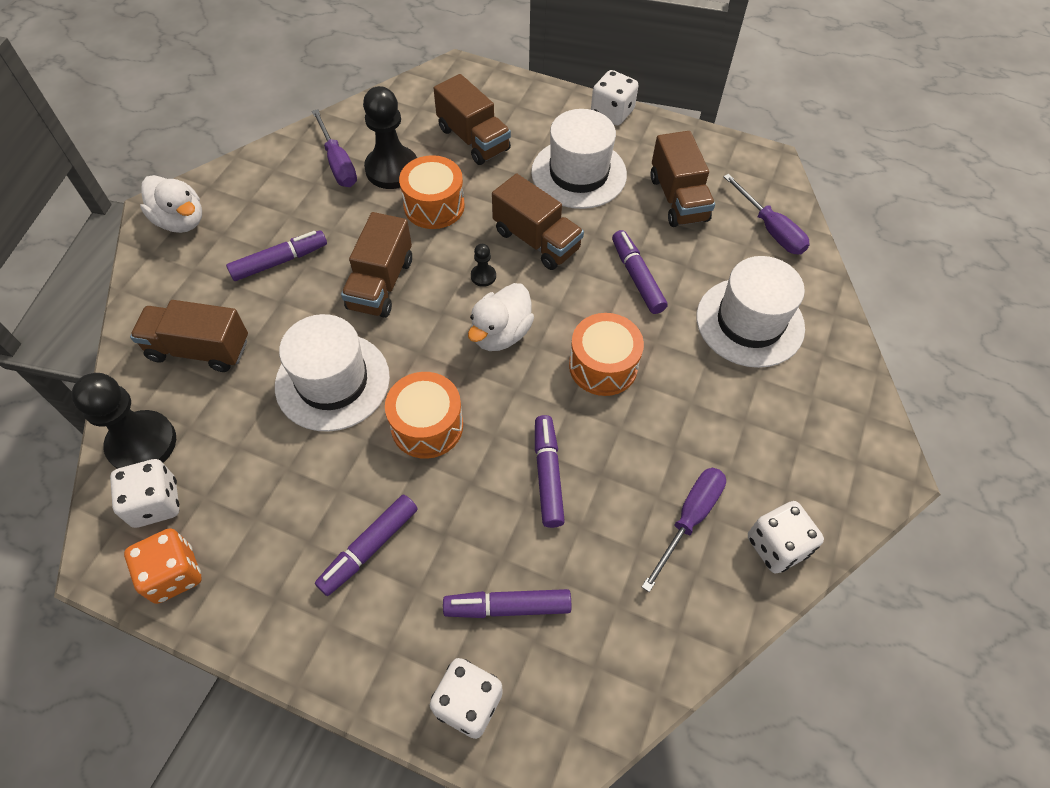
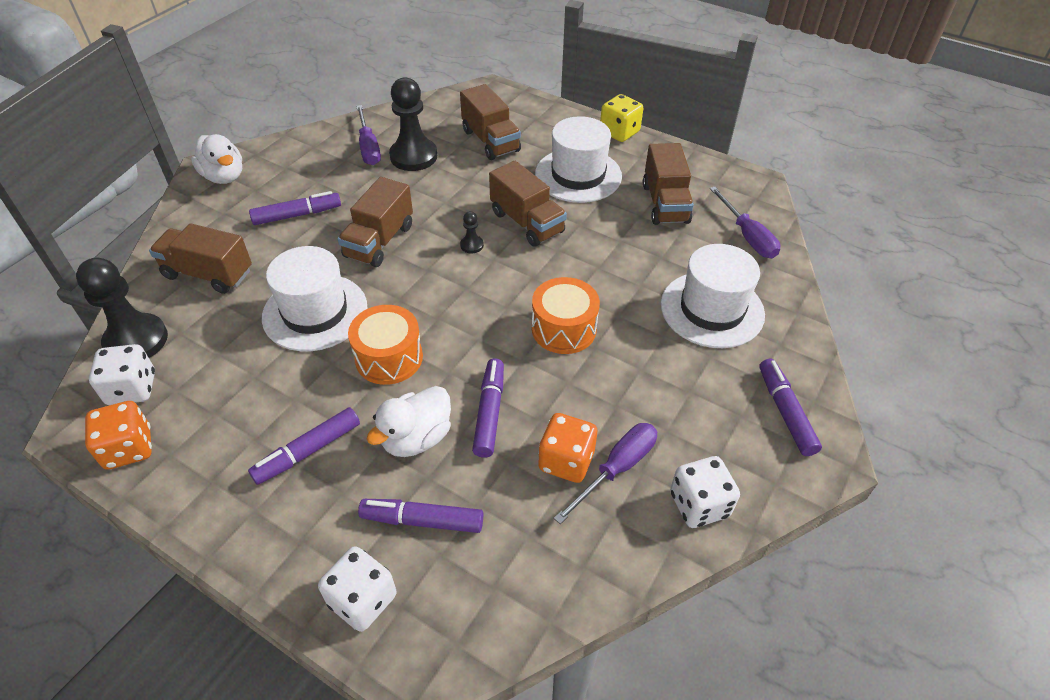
camera: 10 degrees right, 10 degrees down
orange drum [399,155,465,229] -> none
white duck [468,283,534,351] -> white duck moved to [367,386,451,457]
white dice [591,70,638,126] -> yellow dice [600,94,643,142]
purple marker [612,230,668,314] -> purple marker moved to [759,359,822,456]
none -> orange dice [538,413,597,483]

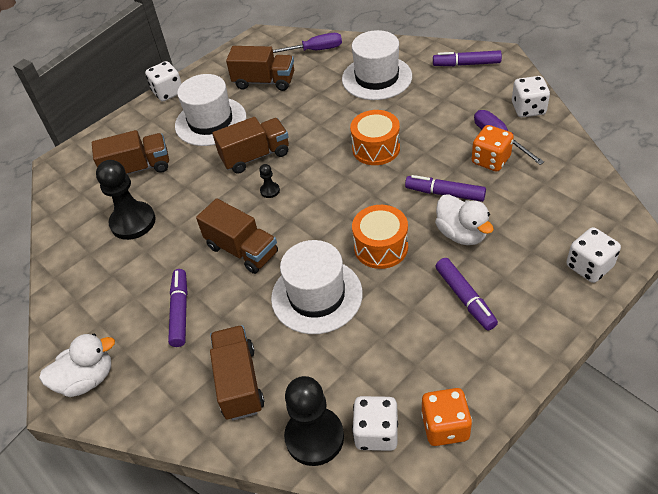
camera: 70 degrees left, 0 degrees up
brown truck [149,223,252,294] -> brown truck turned 135 degrees clockwise [210,325,264,420]
purple screwdriver [356,105,381,165] -> none
purple marker [358,499,483,533] -> none
yellow dice [600,94,643,142] -> white dice [145,61,182,102]

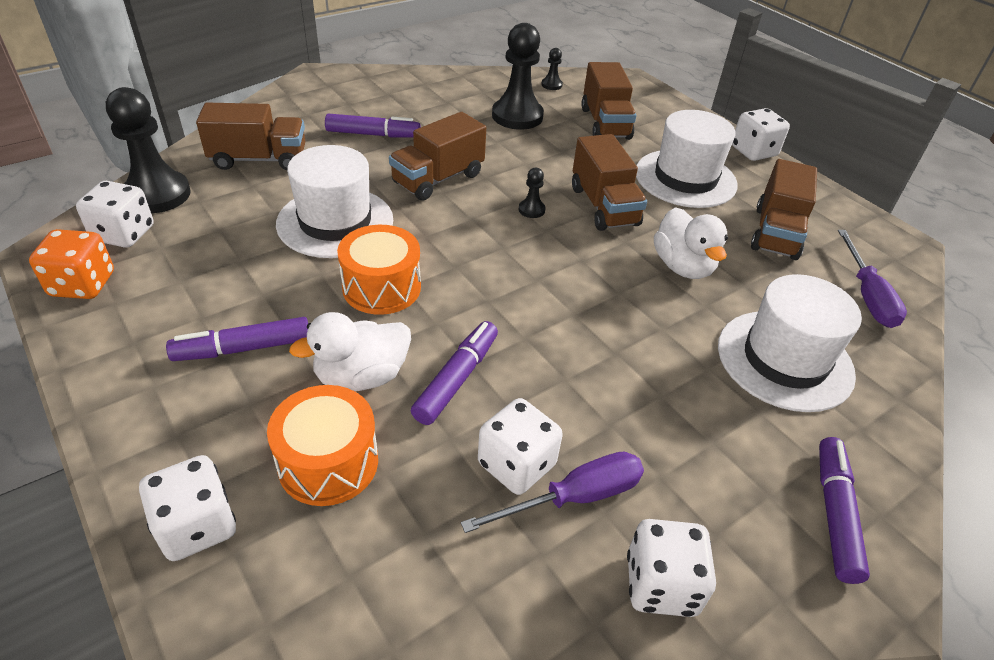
camera: 90 degrees right, 5 degrees down
white duck [39,334,115,397] -> white duck moved to [654,207,728,279]
orange drum [350,110,400,165] -> orange drum moved to [267,385,378,506]
orange dice [472,125,514,172] -> white dice [478,398,563,495]
none -> black pawn [541,48,563,90]

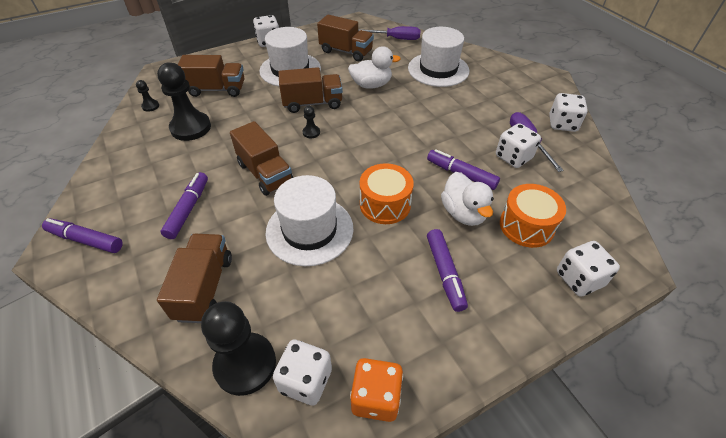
camera: 80 degrees left, 5 degrees up
purple marker [819,437,870,584] -> purple marker moved to [42,218,123,253]

